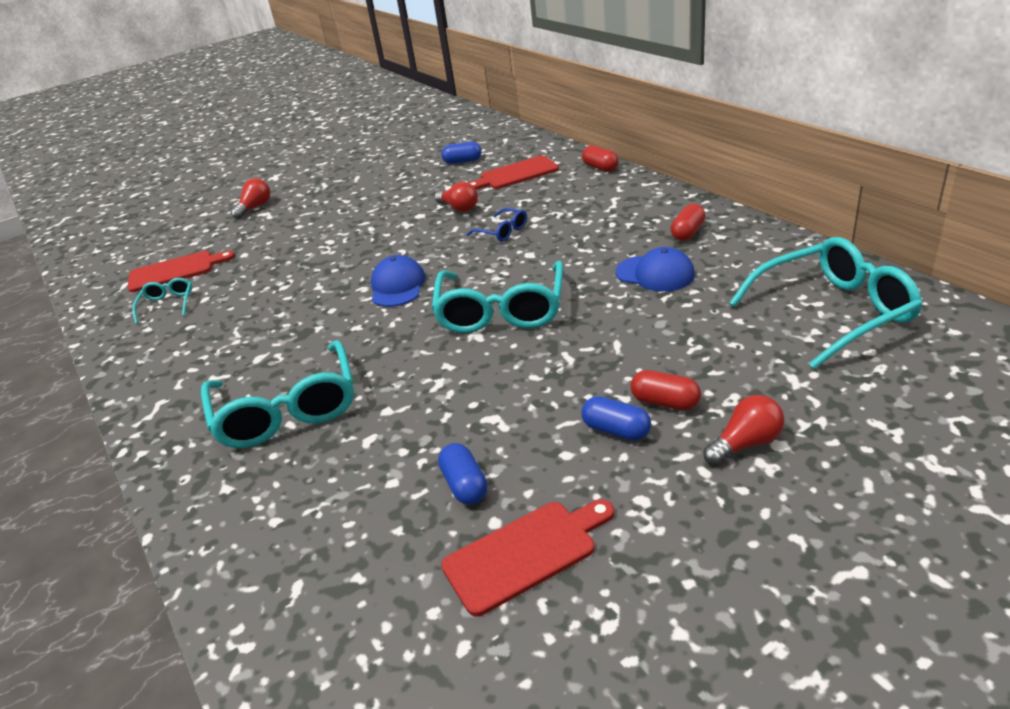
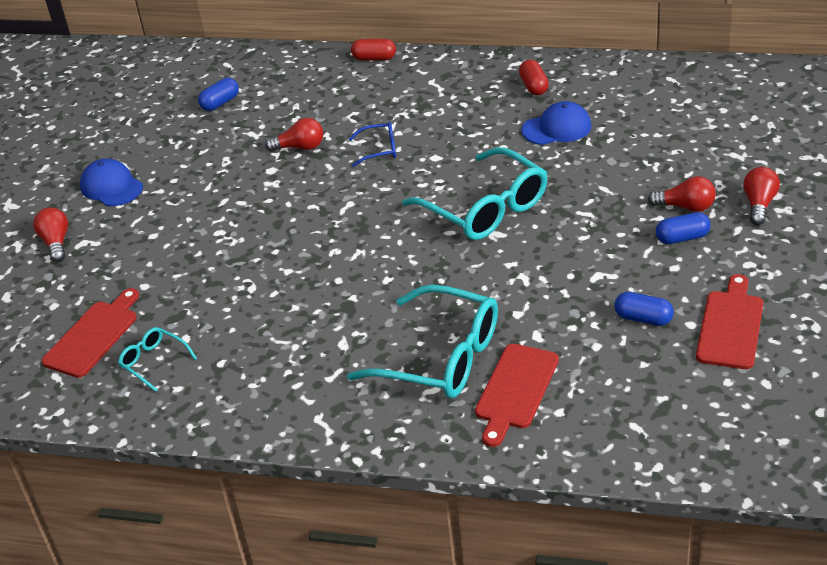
camera: 45 degrees left, 5 degrees up
blue cap [371,255,426,307] -> blue cap moved to [80,159,143,206]
red cutting board [469,156,559,190] -> red cutting board moved to [475,344,559,447]
red capsule [631,370,701,410] -> red light bulb [648,176,716,212]
turquoise glasses [729,237,923,369] -> none

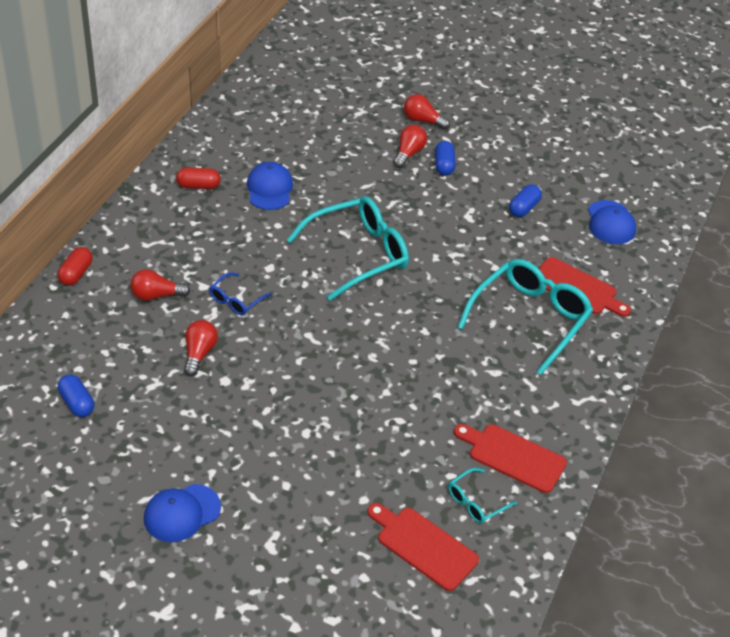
camera: 85 degrees left, 5 degrees up
red light bulb [33,207,68,262] -> red light bulb moved to [131,269,190,301]
blue glasses [349,122,396,167] -> blue glasses turned 150 degrees counterclockwise [209,273,272,315]
red cutting board [696,274,763,369] -> red cutting board moved to [454,424,567,493]
none -> blue cap [588,200,636,244]

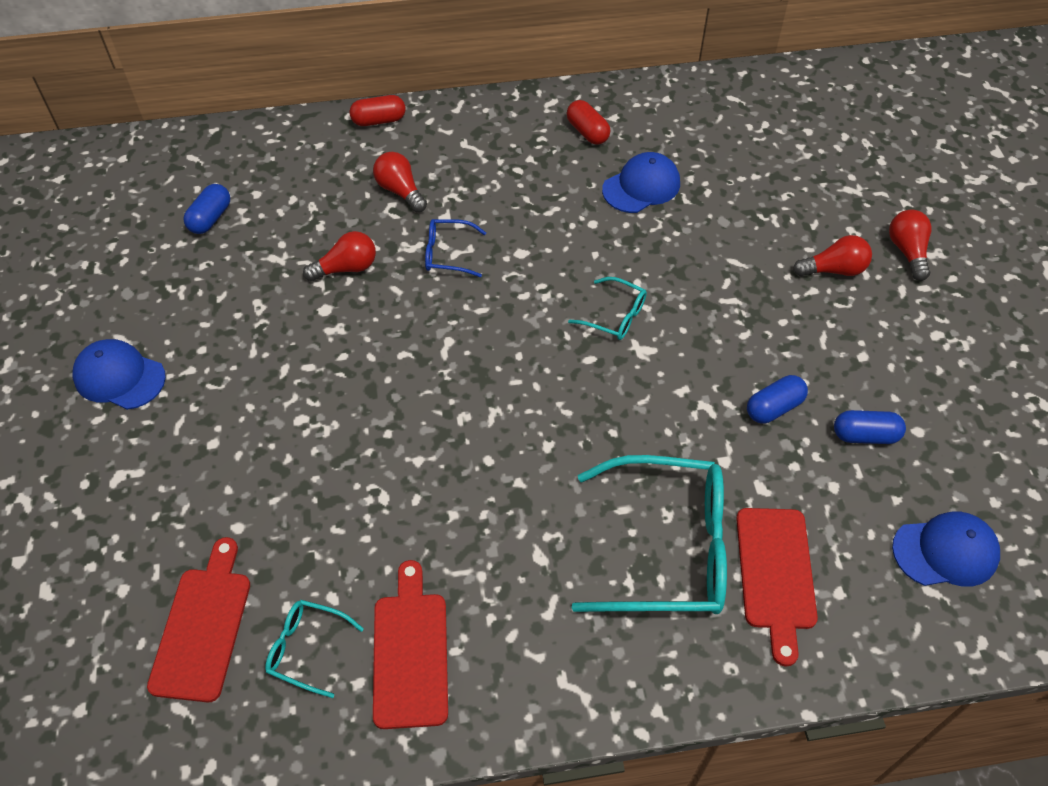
camera: 60 degrees right, 10 degrees up
turquoise glasses [287,196,409,301] -> turquoise glasses [568,277,647,340], size x0.47
blue capsule [435,141,456,176] -> blue capsule moved to [747,375,808,423]
blue cap [588,200,636,244] -> blue cap turned 150 degrees counterclockwise [892,512,1000,587]

